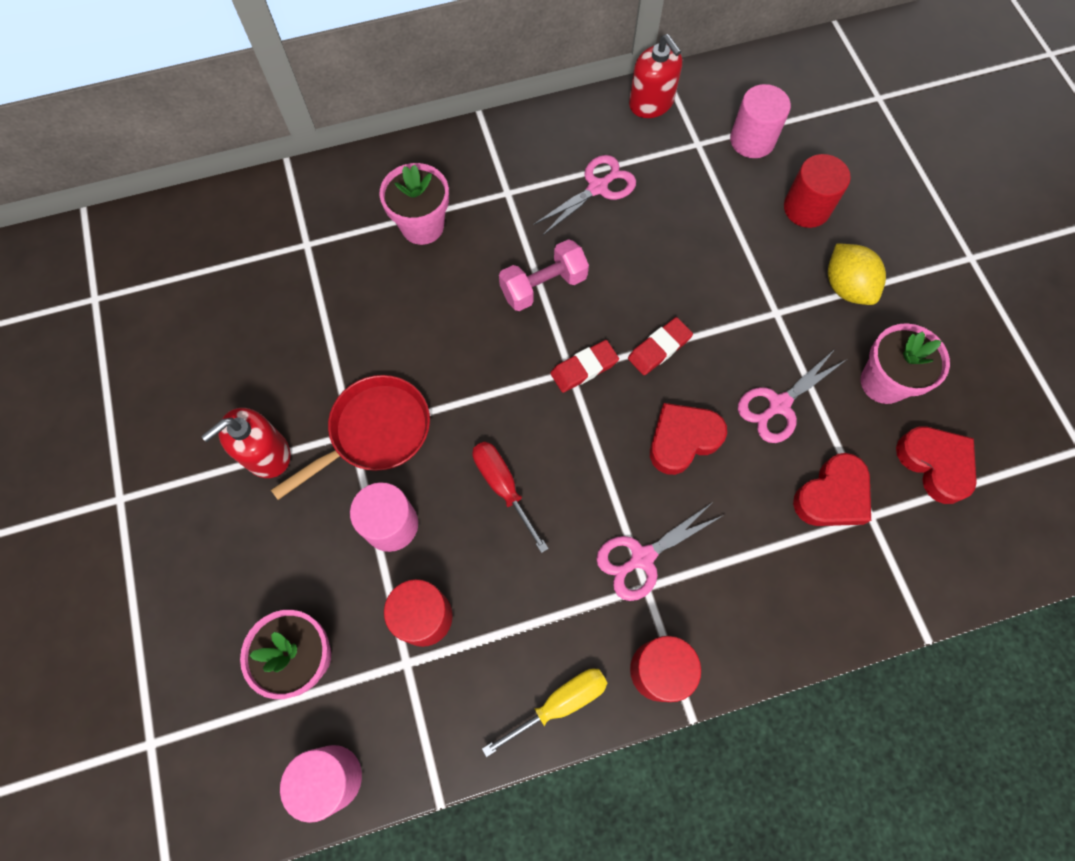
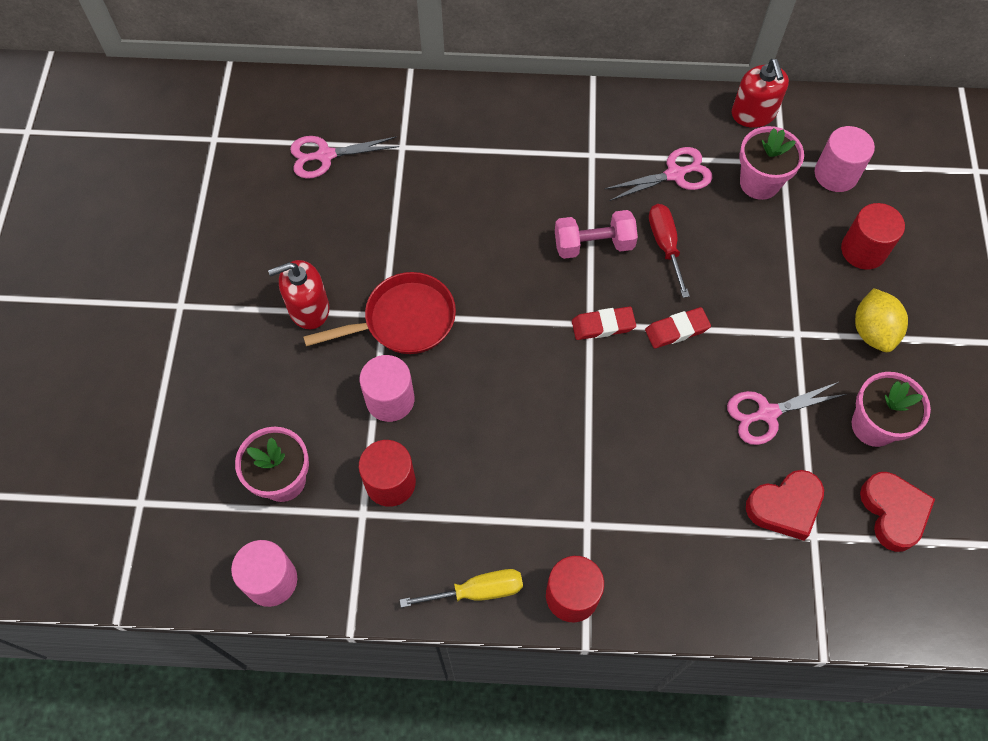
camera: 20 degrees right, 5 degrees down
pink flower pot [379,163,449,245] -> pink flower pot moved to [739,126,804,200]
red screwdriver [472,442,549,553] -> red screwdriver moved to [649,204,690,298]
pink scissors [596,502,724,601] -> pink scissors moved to [290,136,399,179]
red heart [650,403,727,475] -> none

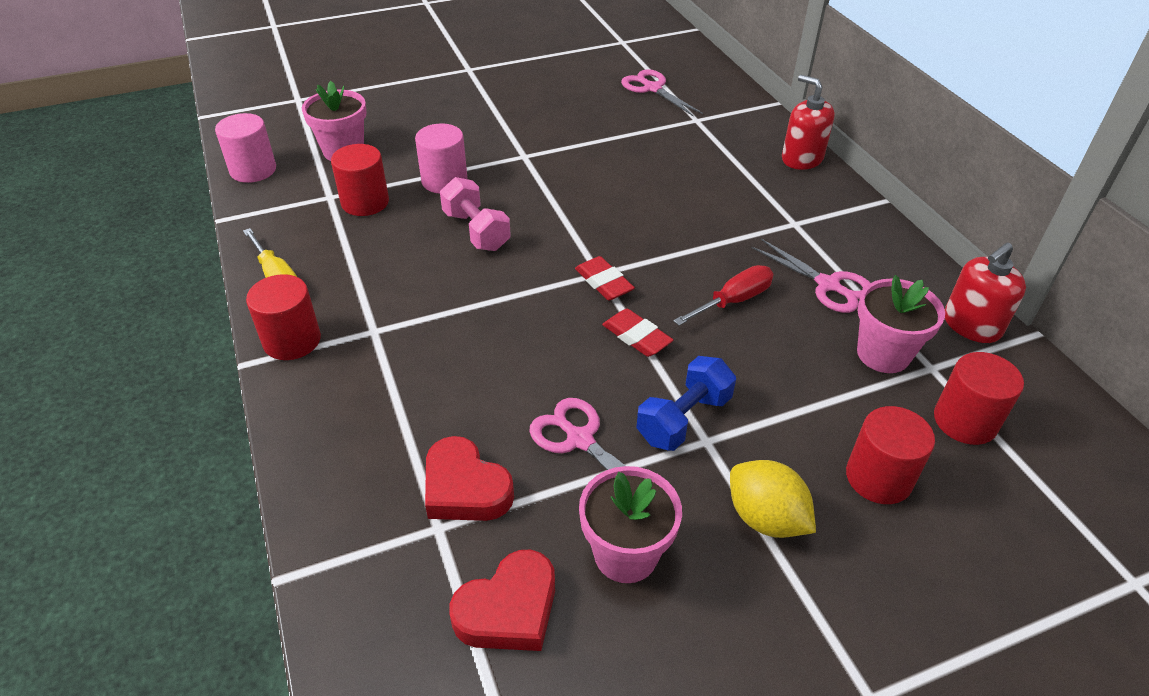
camera: 65 degrees right, 20 degrees down
red soap dispenser [268,260,329,329] -> red soap dispenser moved to [782,75,835,170]
red pan [303,272,456,354] -> none
pink dumbbell [555,210,638,259] -> pink dumbbell moved to [440,177,511,251]
pink cylinder [815,126,875,192] -> red cylinder [934,352,1024,445]
yellow lemon [855,288,908,352] -> yellow lemon turned 75 degrees clockwise [730,460,816,538]
none -> blue dumbbell [636,356,736,451]

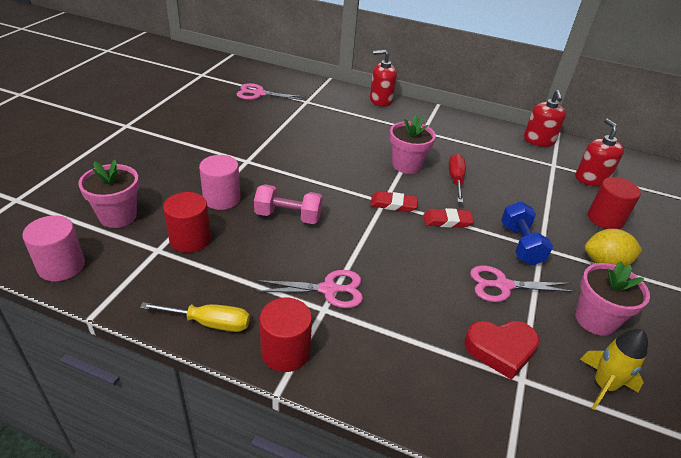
camera: 50 degrees left, 5 degrees down
red heart [449,550,555,651] -> yellow rocket [580,329,648,410]
pink scissors [751,239,870,313] -> pink scissors moved to [254,270,363,308]
pink flower pot [857,275,945,373] -> pink flower pot moved to [390,116,436,174]
red cylinder [934,352,1024,445] -> red soap dispenser [575,119,624,186]

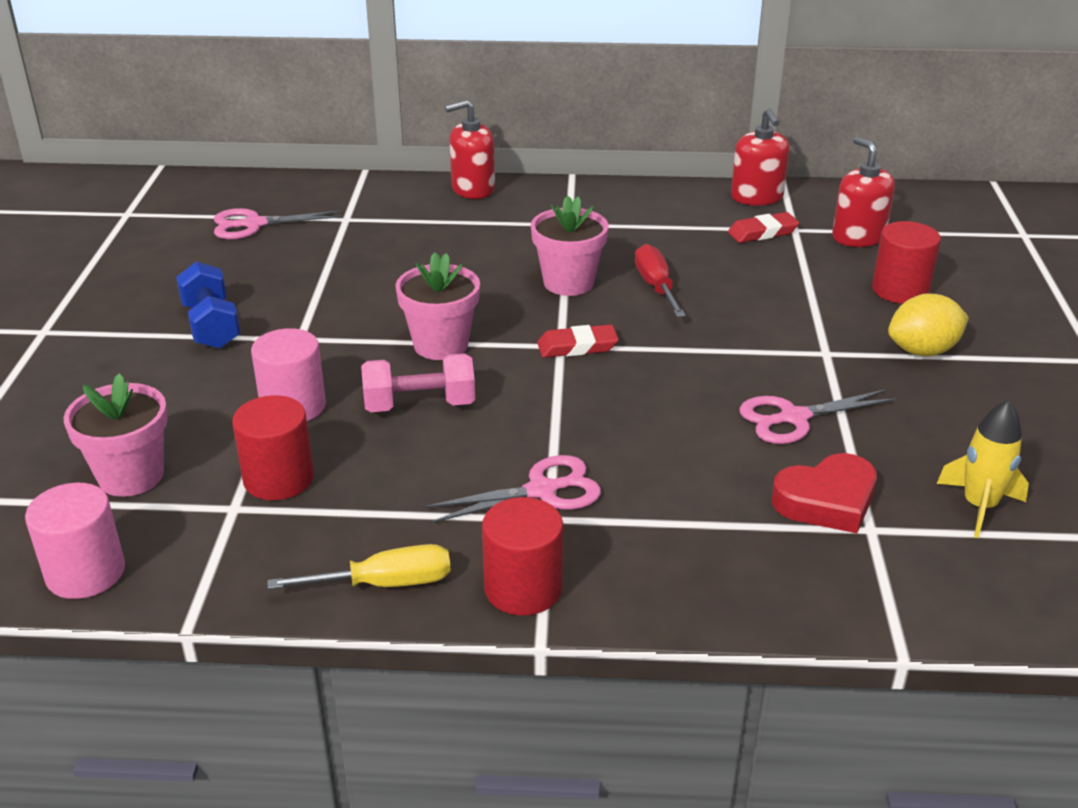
camera: 15 degrees left, 5 degrees down
red eraser [423,208,474,228] -> red eraser moved to [728,212,799,243]
blue dumbbell [501,201,553,265] -> blue dumbbell moved to [176,261,241,349]
pink flower pot [575,262,650,336] -> pink flower pot moved to [395,252,480,360]

